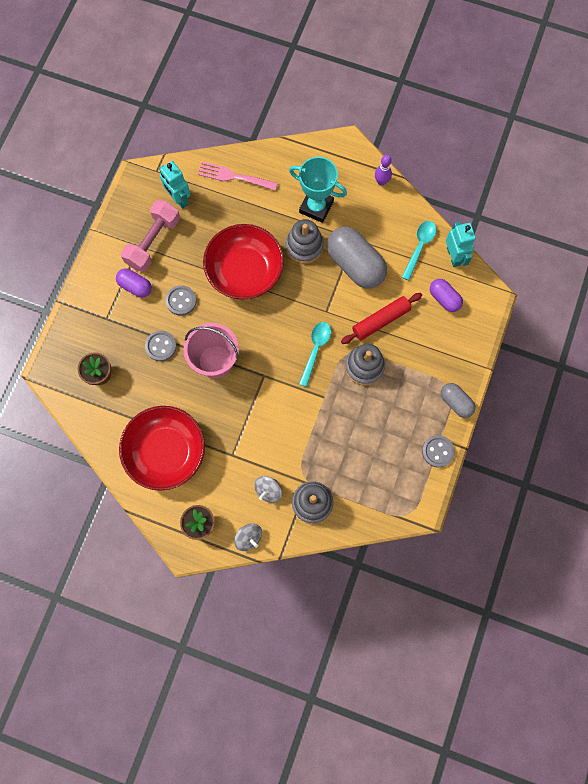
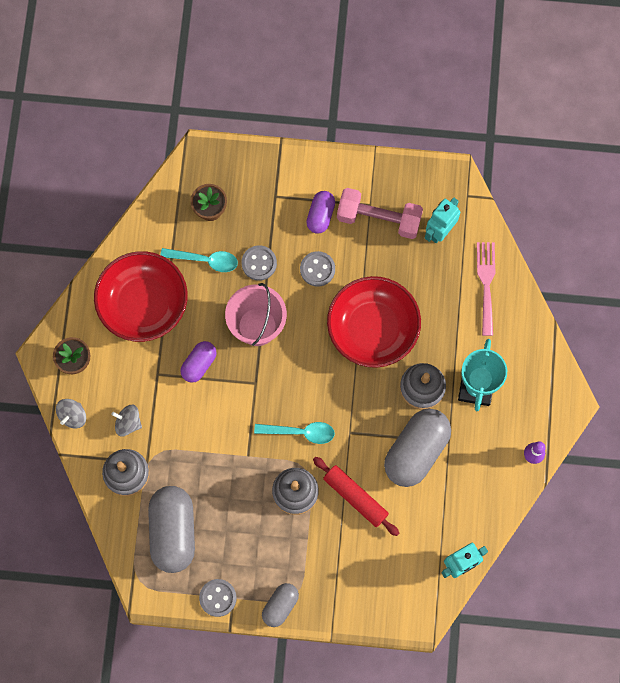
camera: 75 degrees right, 0 degrees up
turquoise spoon [402,221,436,281] -> turquoise spoon moved to [160,248,238,272]
purple capsule [430,279,463,312] -> purple capsule moved to [180,341,217,383]
none -> grey capsule [148,486,195,573]

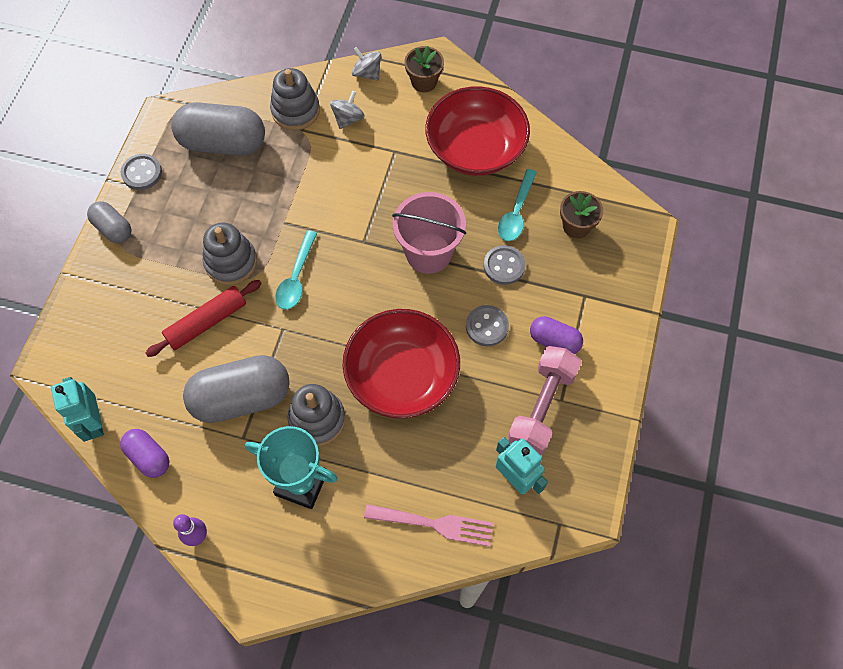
camera: 100 degrees right, 10 degrees down
purple capsule [180,341,217,383] -> purple capsule moved to [120,429,170,478]
grey capsule [384,409,451,487] -> grey capsule turned 60 degrees counterclockwise [183,355,290,423]

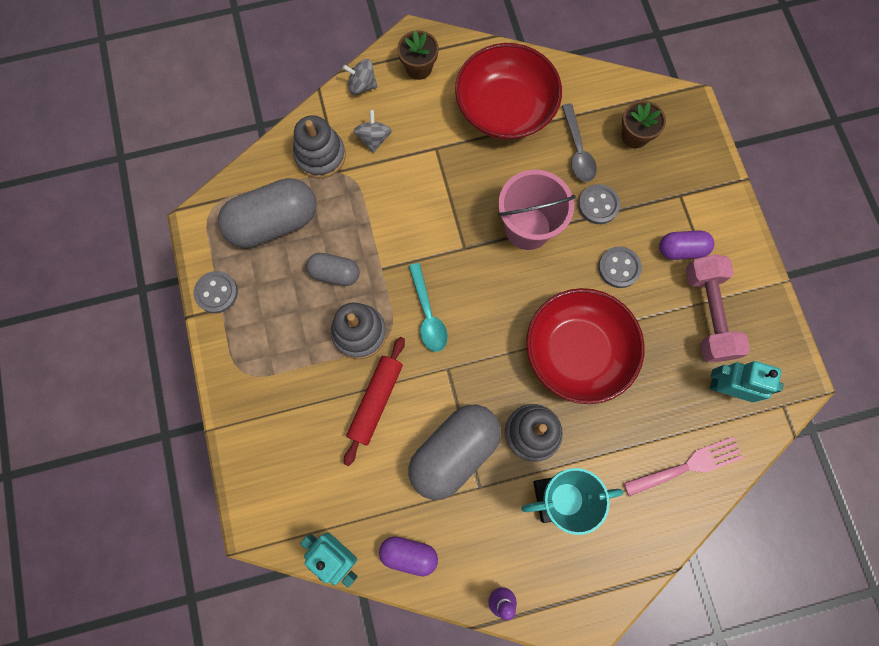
camera: 30 degrees left, 10 degrees up
grey capsule [87,201,132,243] -> grey capsule moved to [306,253,360,286]
turquoise spoon [498,169,537,241] -> grey spoon [562,103,597,182]

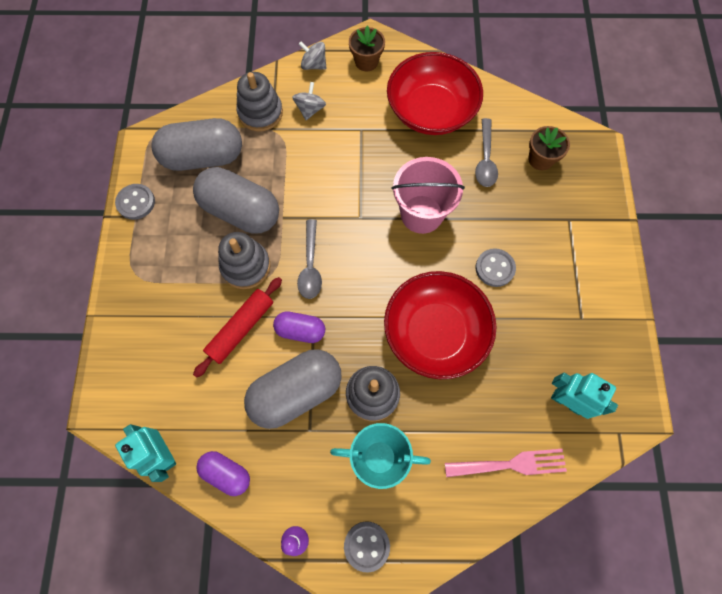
camera: 15 degrees right, 5 degrees down
grey capsule [306,253,360,286] -> grey capsule [193,167,279,233], size x1.85
turquoise spoon [409,263,448,352] -> grey spoon [297,219,322,299]
grey button [578,184,620,224] -> grey button moved to [344,521,390,572]
purple capsule [659,230,714,260] -> purple capsule moved to [273,311,325,343]
pink dumbbell [686,254,750,362] -> none

